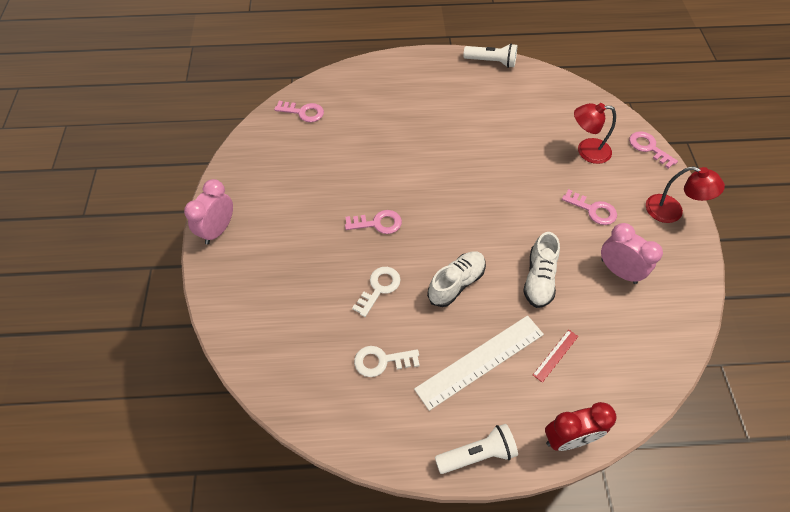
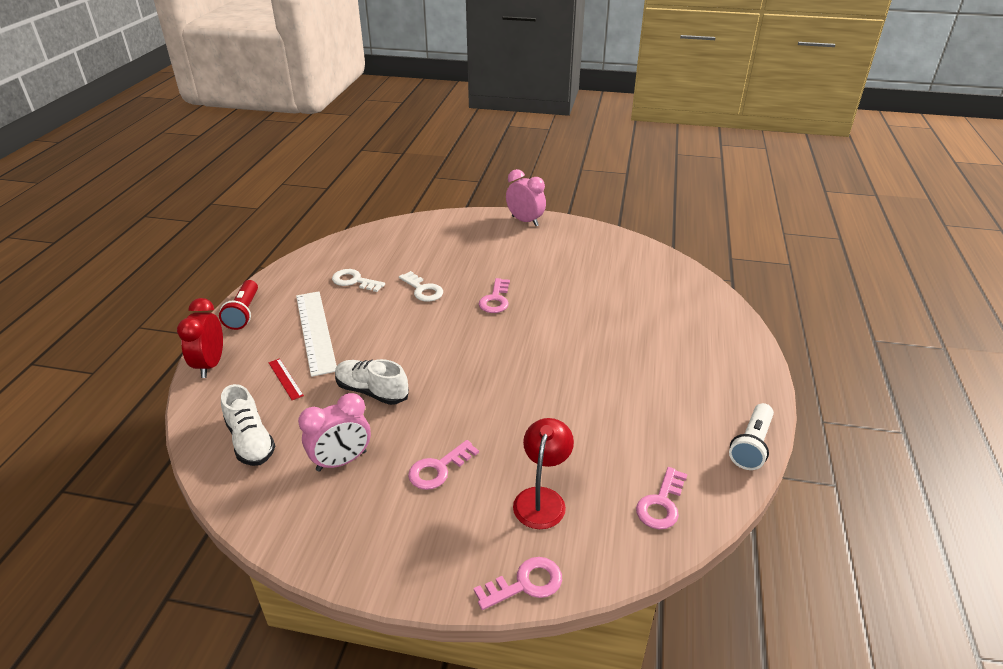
camera: 105 degrees right, 20 degrees down
pink key [274,101,324,122] -> pink key moved to [636,467,687,529]
white key [354,346,420,377] -> white key turned 75 degrees counterclockwise [332,269,385,292]
white shoe [427,251,486,307] -> white shoe moved to [221,384,275,466]
white flashlight [435,424,518,474] -> red flashlight [219,280,258,330]
red lamp [646,166,725,223] -> none

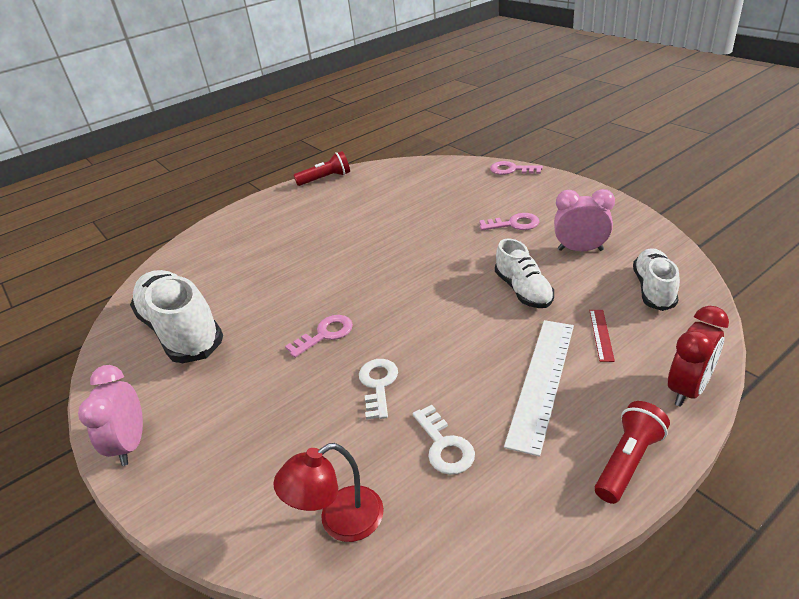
camera: 135 degrees left, 0 degrees up
red lamp [513,418,574,529] -> red lamp moved to [273,443,384,542]
pink key [636,467,687,529] -> none
white flashlight [729,403,774,470] -> red flashlight [293,151,350,186]
none -> white shoe [130,270,223,363]

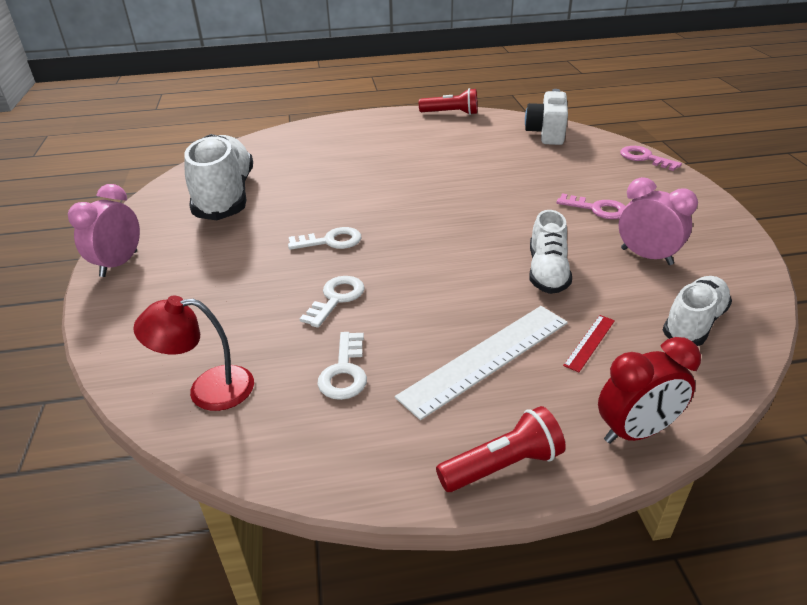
camera: 25 degrees right, 0 degrees up
pink key [285,315,353,358] -> white key [288,227,361,250]
none -> white camera [525,89,568,145]

